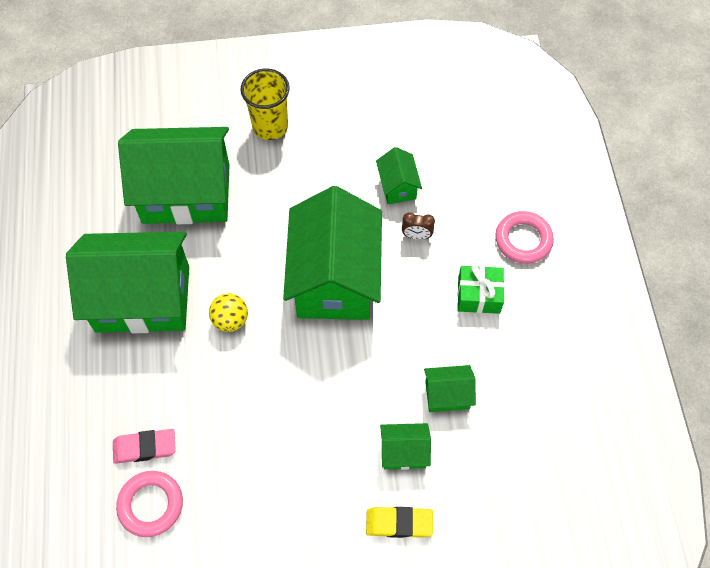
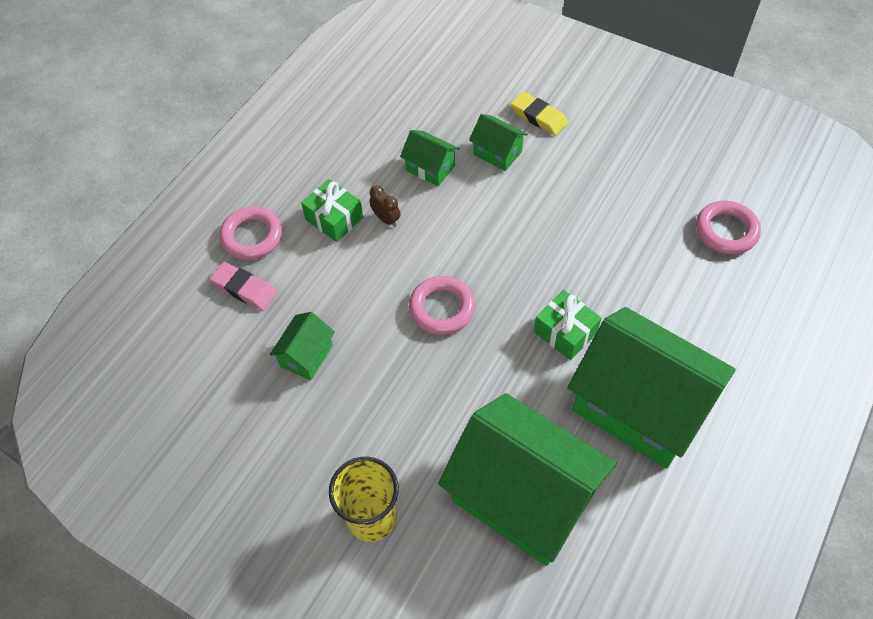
camera: 140 degrees left, 5 degrees down
pink eraser [113,429,176,464] -> pink eraser moved to [210,262,277,310]
yellow ball [209,293,248,332] -> green gift [534,290,601,360]
green house [283,186,382,320] -> pink ring [409,276,475,335]
brown clock [402,212,435,240] -> brown clock moved to [370,185,401,227]

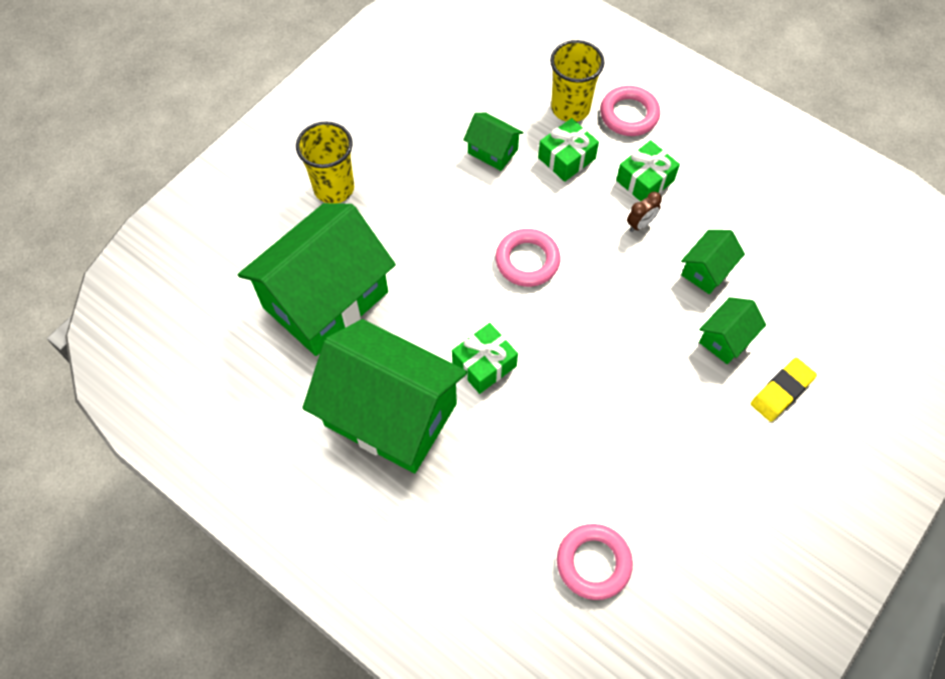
camera: 95 degrees right, 5 degrees up
pink eraser [210,262,277,310] -> yellow cup [550,40,604,122]
green house [568,307,736,469] -> green house turned 75 degrees clockwise [302,319,467,473]
none -> green gift [538,118,599,182]

